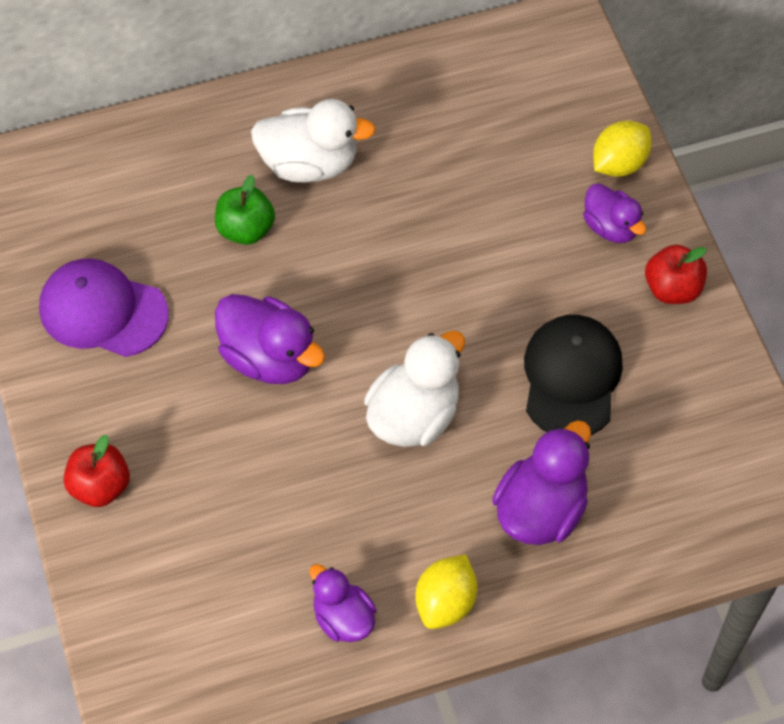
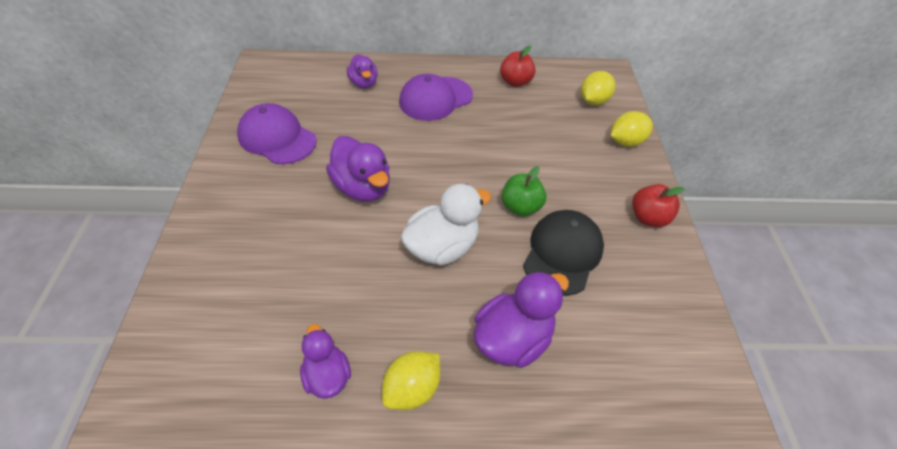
camera: 15 degrees right, 10 degrees down
red apple [64,435,130,507] -> red apple moved to [500,45,535,87]
green apple [215,175,275,245] -> green apple moved to [502,166,546,216]
white duck [251,99,376,183] -> purple cap [399,74,473,121]
purple duck [583,184,646,243] -> purple duck moved to [347,54,378,89]
none -> yellow lemon [581,71,615,105]

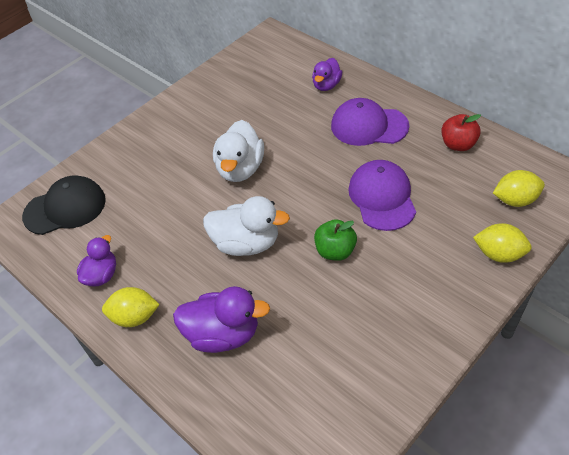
camera: 50 degrees right, 0 degrees up
purple cap [237,103,317,164] -> purple cap moved to [348,160,416,231]
purple duck [326,136,390,202] -> white duck [213,120,264,182]
black cap [523,210,604,296] -> black cap moved to [22,175,106,235]
red apple [632,184,685,227] -> none

